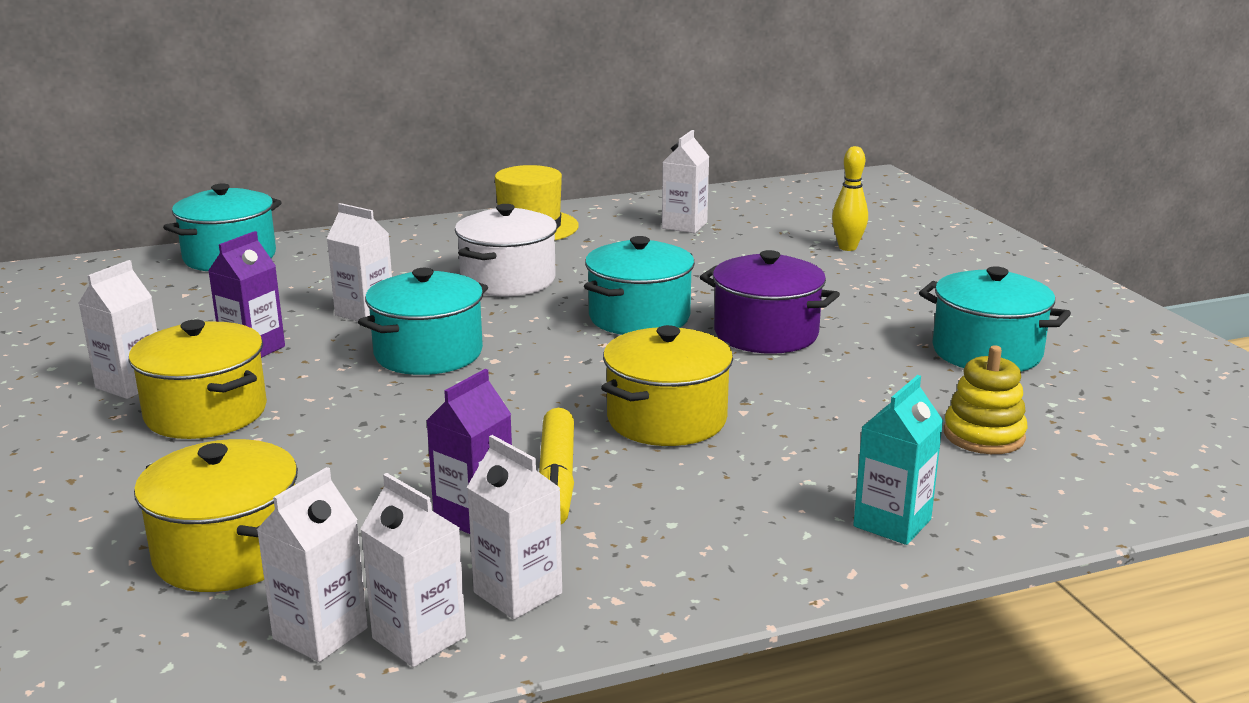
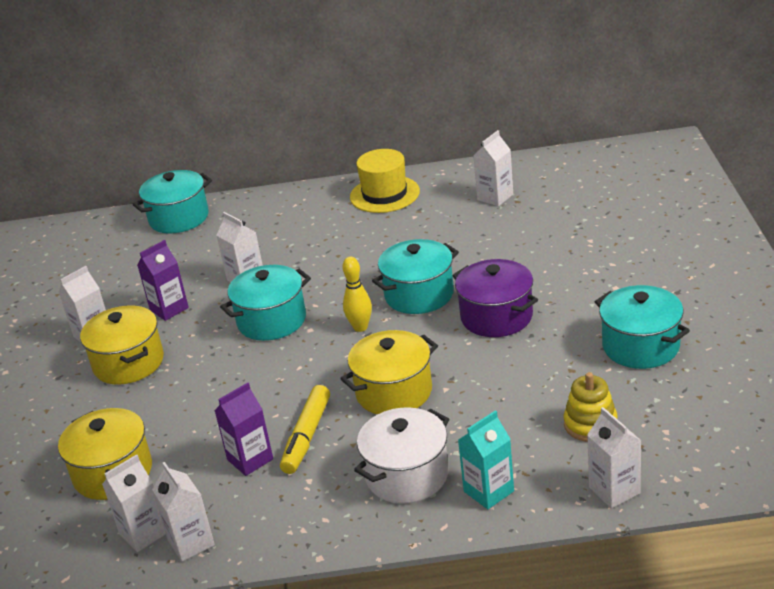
camera: 20 degrees right, 10 degrees up
white pot [455,204,557,296] -> white pot moved to [354,407,449,504]
white carton [467,435,562,619] -> white carton moved to [587,407,641,508]
yellow bowling pin [832,146,868,251] -> yellow bowling pin moved to [342,257,372,332]

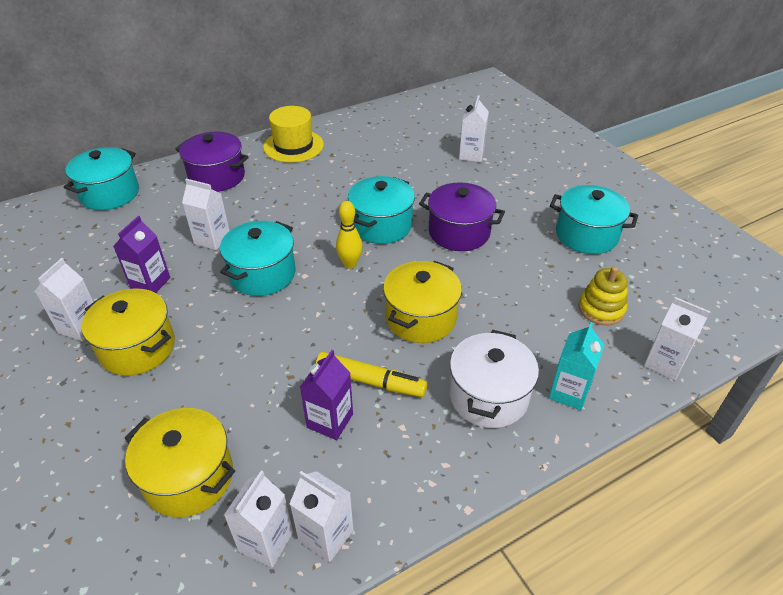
camera: 30 degrees left, 10 degrees up
yellow marker [280,385,330,474] -> yellow marker turned 60 degrees counterclockwise [316,352,427,397]
white carton [473,130,513,206] -> white carton moved to [459,95,489,162]
none -> purple pot [176,132,249,192]

